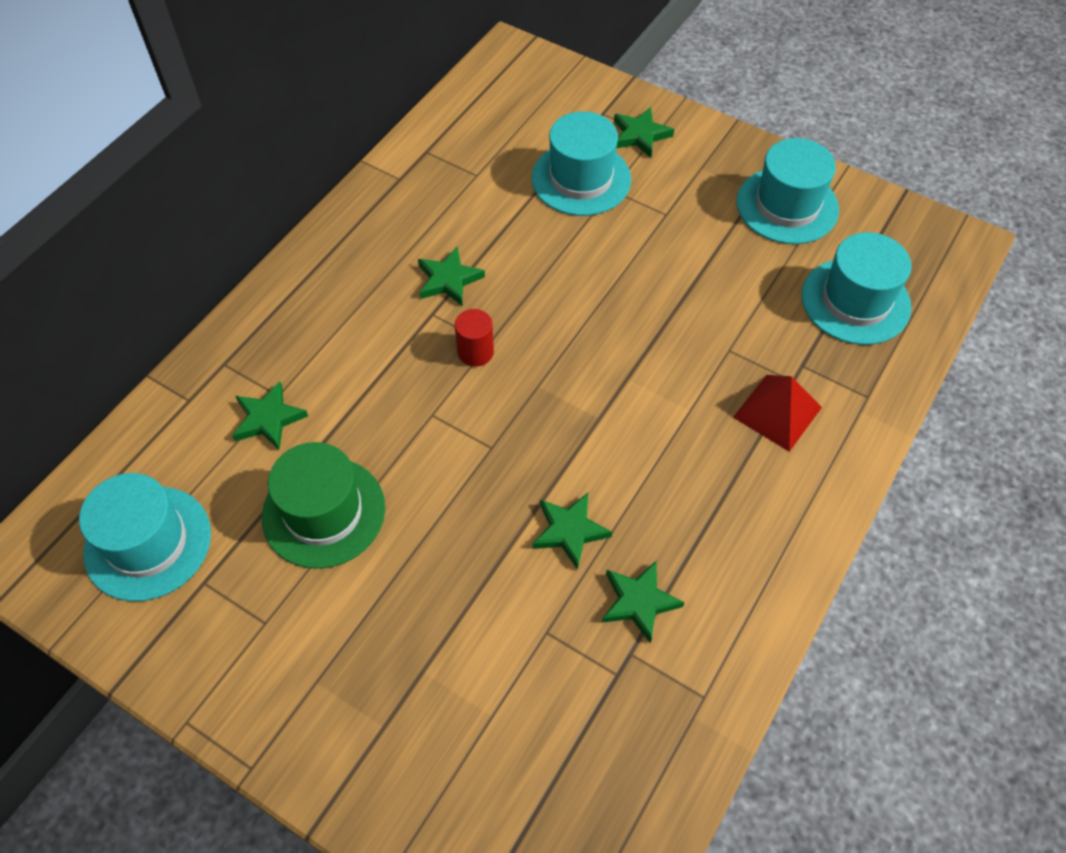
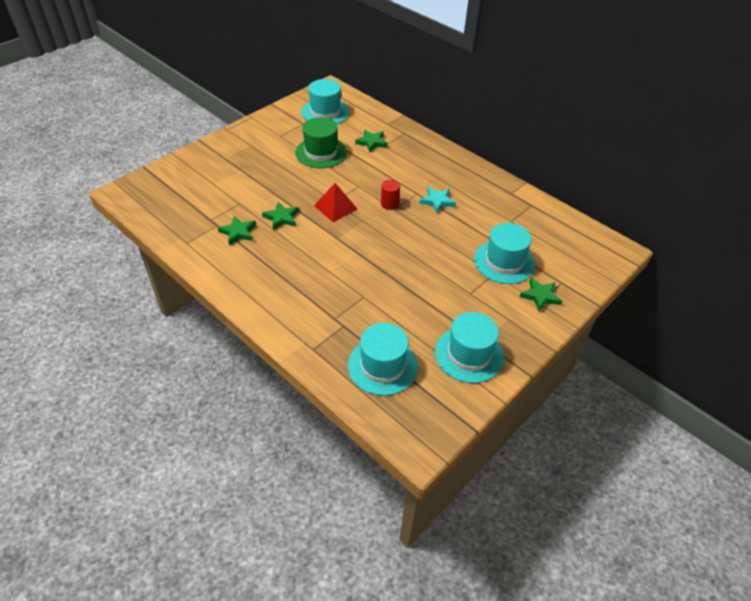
camera: 100 degrees right, 10 degrees down
green star [418,247,485,306] -> turquoise star [420,187,456,213]
red pyramid [733,375,822,452] -> red pyramid moved to [314,183,357,222]

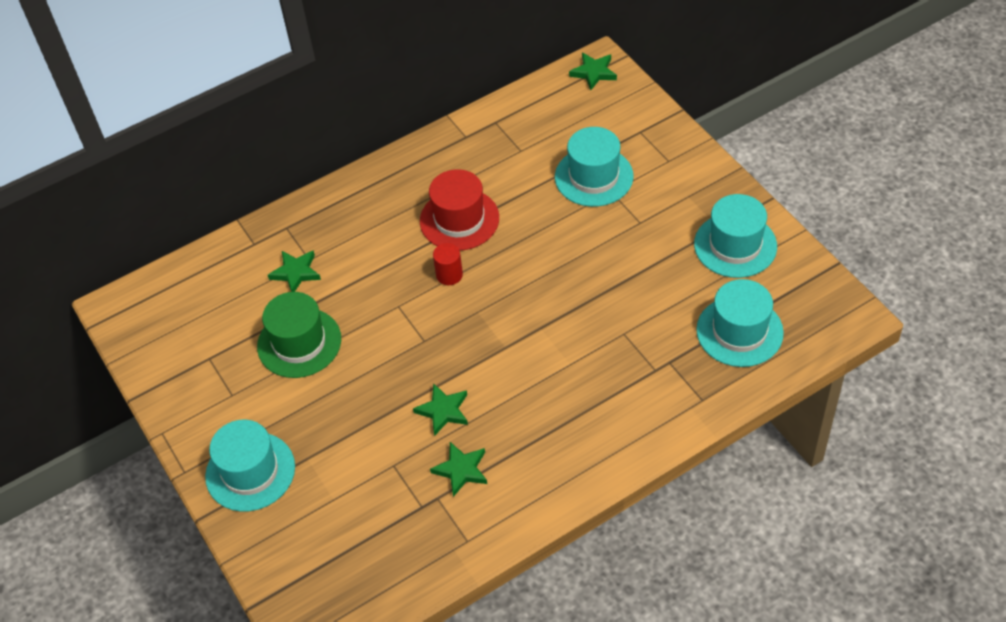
camera: 70 degrees left, 5 degrees up
turquoise hat [302,79,349,124] -> turquoise hat moved to [205,420,295,512]
red pyramid [314,183,357,222] -> none
turquoise star [420,187,456,213] -> red hat [420,169,499,251]
green star [520,278,562,311] -> green star moved to [569,52,617,90]

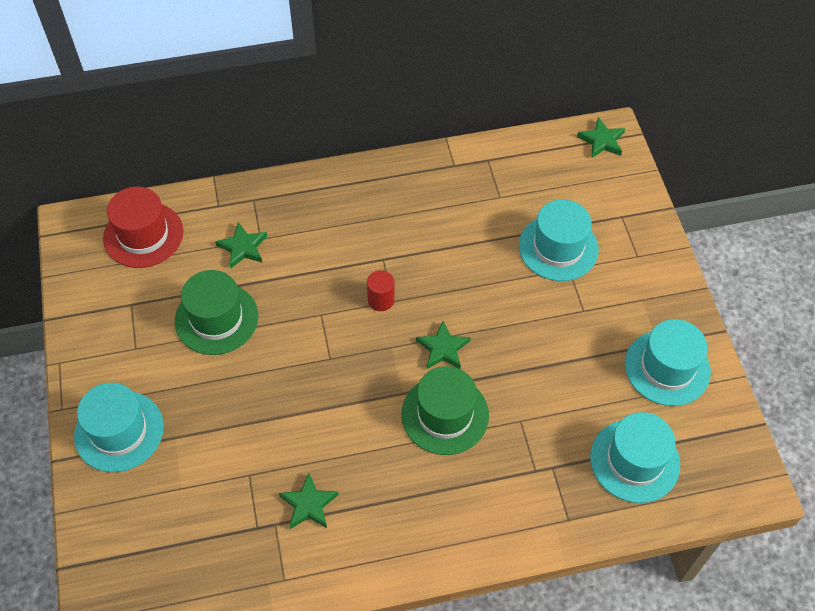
camera: 15 degrees right, 5 degrees up
green star [413,383,468,436] -> green star moved to [416,321,471,369]
red hat [420,169,499,251] -> red hat moved to [103,187,183,268]
none -> green hat [401,366,489,455]

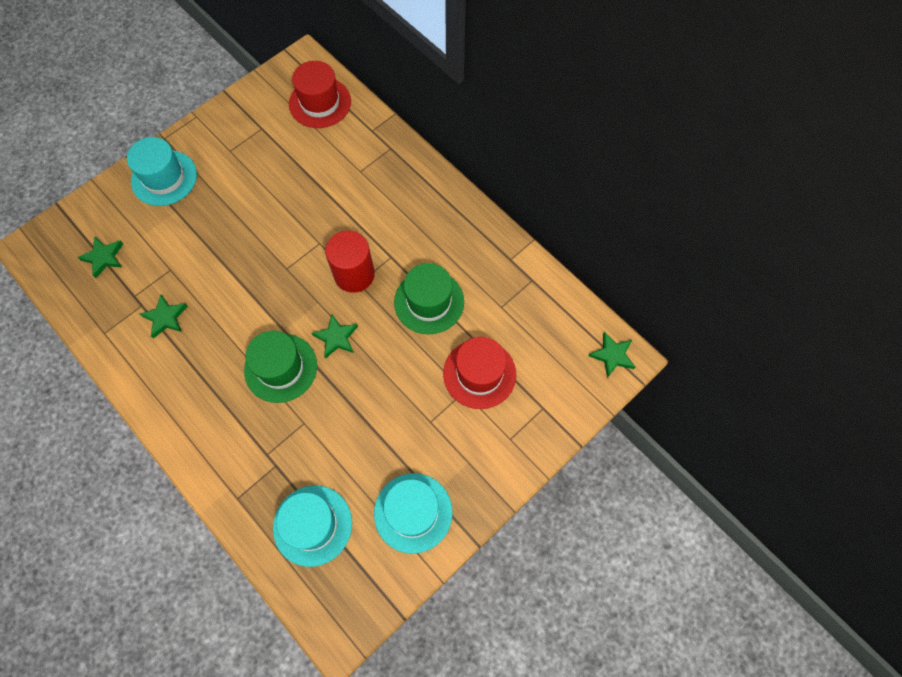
camera: 60 degrees right, 10 degrees up
green hat [175,270,258,355] -> green hat moved to [394,263,464,334]
green star [215,222,267,268] -> green star moved to [77,237,123,278]
red cylinder [367,270,395,311] -> red cylinder [325,231,375,293], size x1.81
turquoise hat [519,199,599,281] -> red hat [443,337,516,409]

